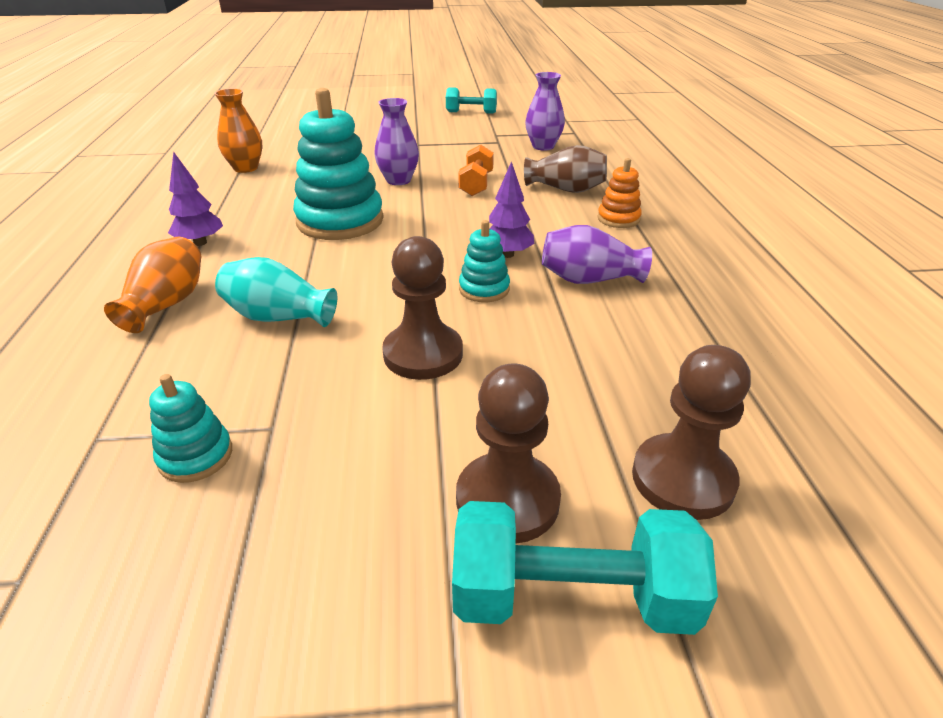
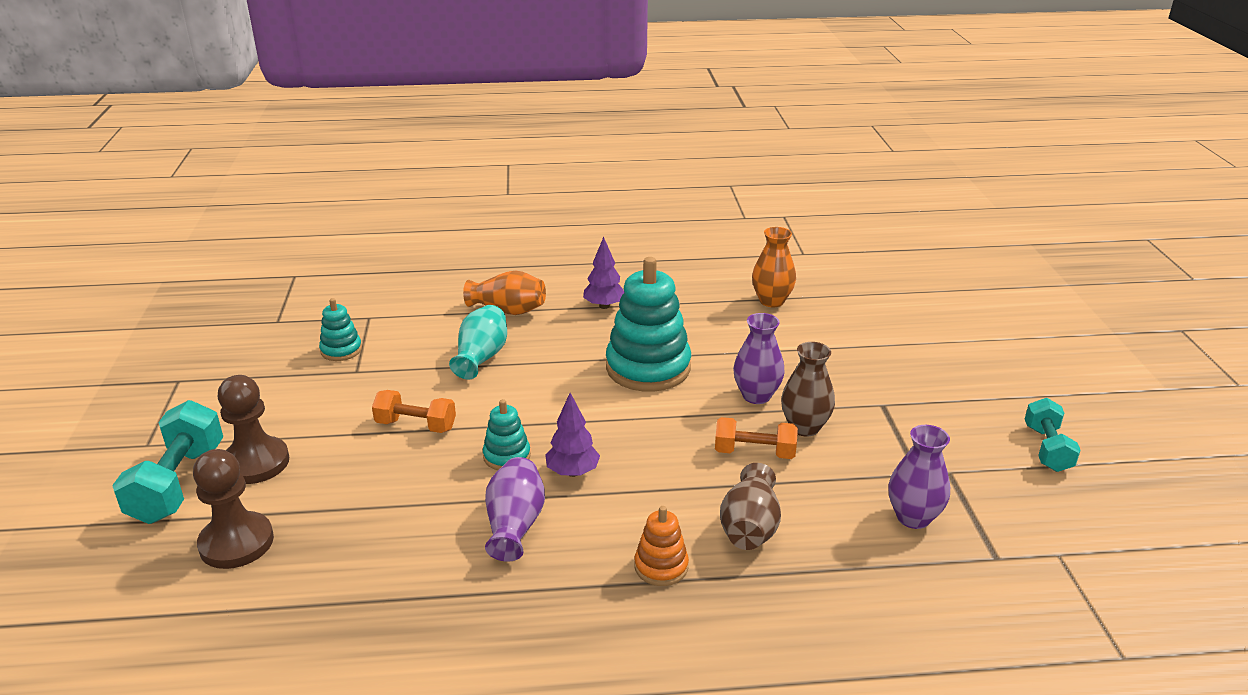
camera: 90 degrees right, 5 degrees down
brown pawn [382,236,463,380] -> orange dumbbell [372,390,456,433]
none -> brown vase [781,342,835,437]

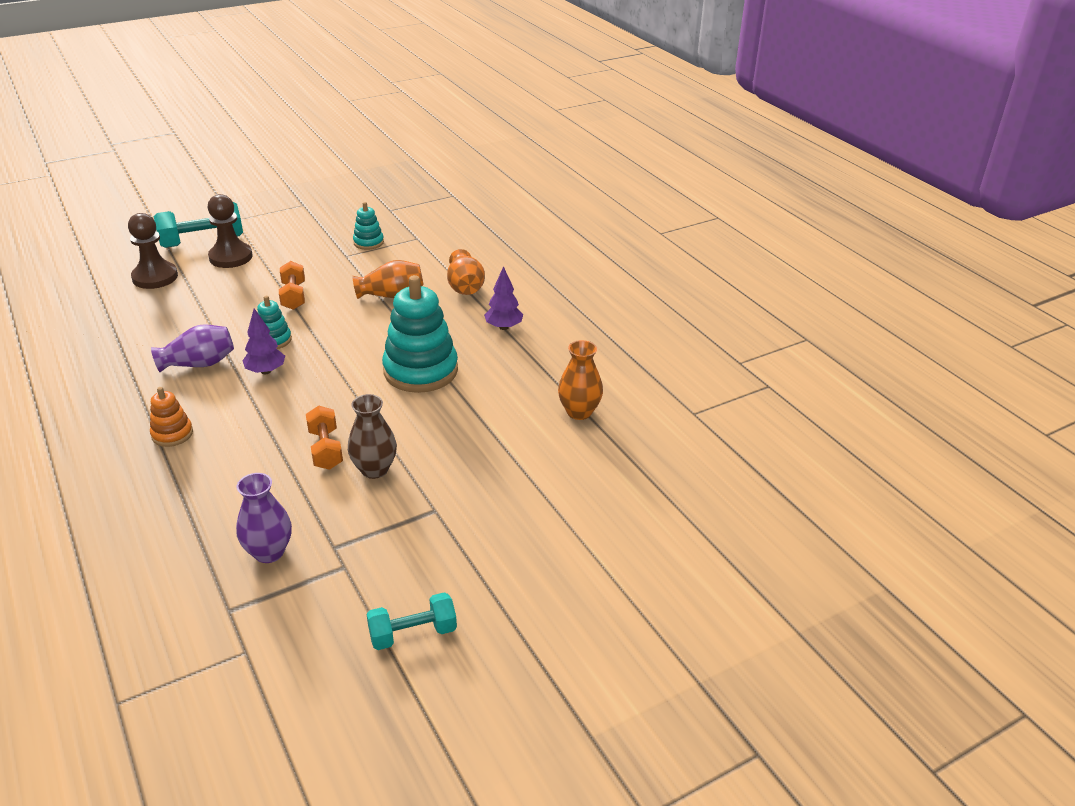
camera: 65 degrees right, 5 degrees up
turquoise vase [449,305,507,379] -> orange vase [352,260,424,299]
brown vase [720,463,781,550] -> none
purple vase [733,313,785,404] -> none

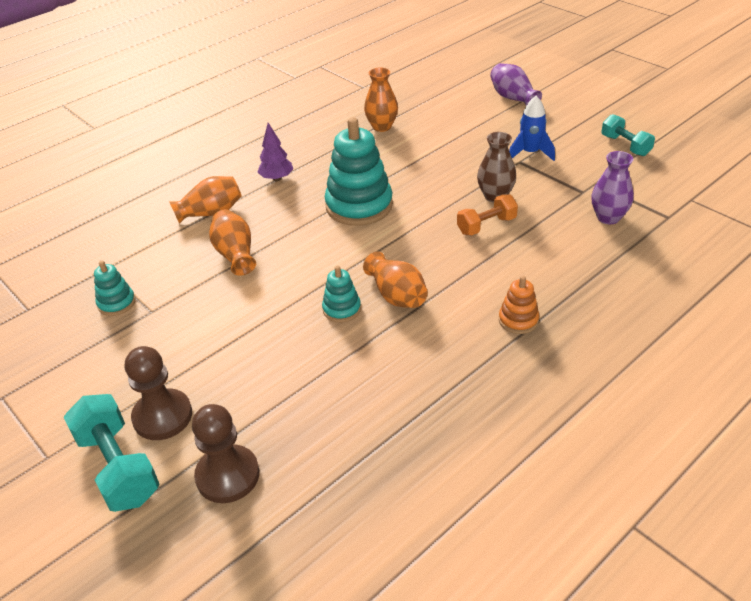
camera: 100 degrees left, 5 degrees up
purple vase [151,324,234,372] -> purple vase moved to [490,63,542,106]
purple tree [242,308,285,374] -> orange vase [363,251,428,308]
orange dumbbell [279,261,305,310] -> none
none -> blue rocket [509,96,555,161]

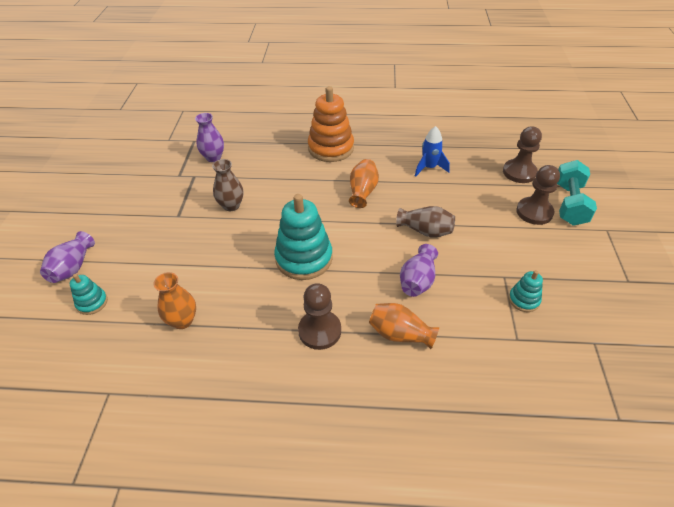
camera: 135 degrees left, 5 degrees up
orange vase [209,210,256,276] -> purple vase [400,244,438,297]
purple tree [258,123,293,181] -> brown pawn [298,283,341,350]
turquoise stacking toy [322,266,361,322] -> turquoise stacking toy moved to [70,274,108,315]
orange dumbbell [457,194,518,235] -> none
orange stacking toy [499,276,539,334] -> orange stacking toy [308,86,354,162], size x2.03
blue rocket [509,96,555,161] -> blue rocket moved to [415,126,450,177]
turquoise dumbbell [601,114,655,156] -> none
none -> brown vase [396,206,455,238]

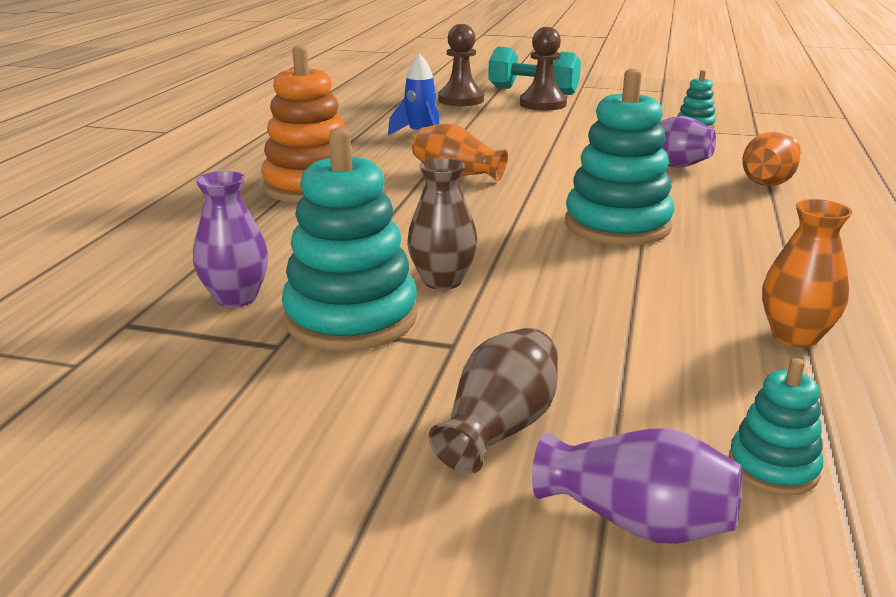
camera: 80 degrees left, 20 degrees down
brown pawn [298,283,341,350] -> none
brown vase [396,206,455,238] -> brown vase moved to [428,328,558,474]
none -> turquoise stacking toy [282,128,418,351]

